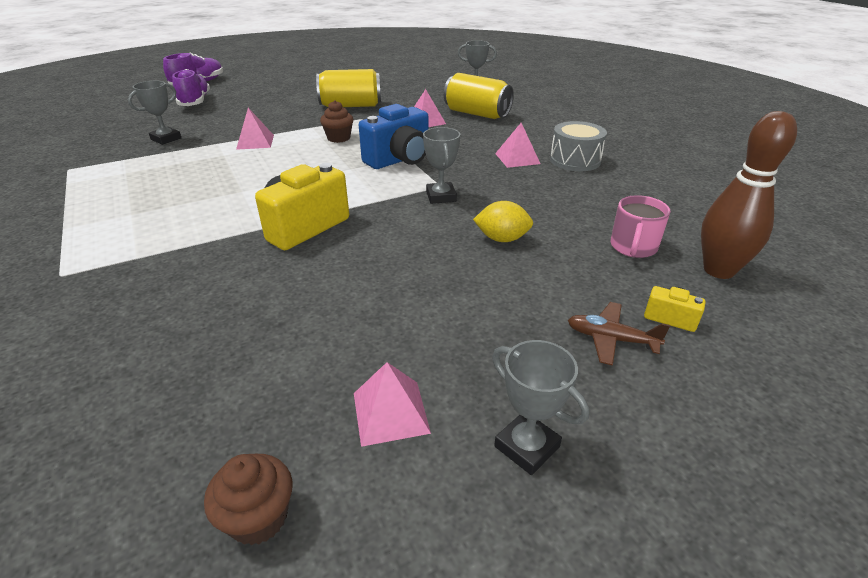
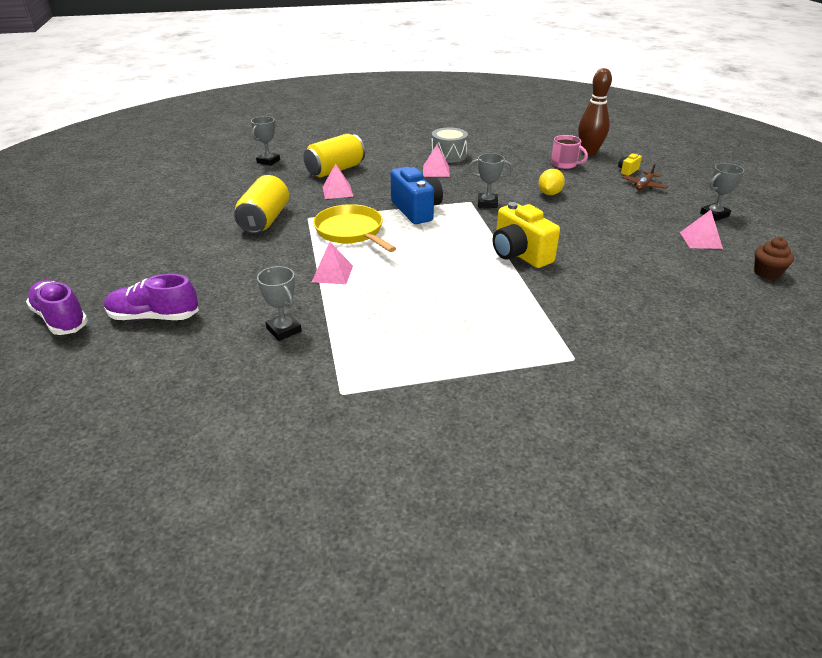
camera: 75 degrees left, 0 degrees up
brown cupcake [320,100,354,143] -> yellow pan [313,204,396,252]

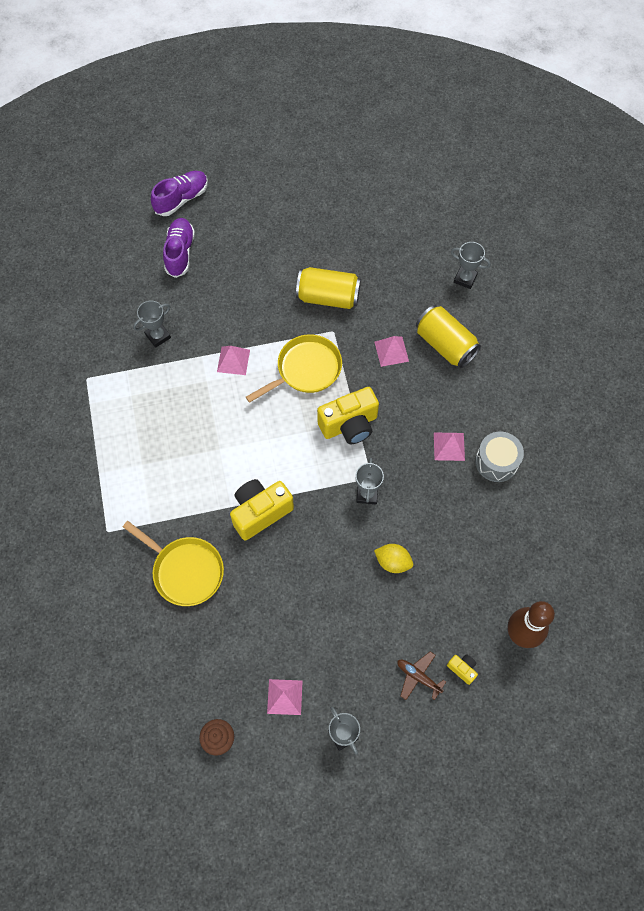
camera: 90 degrees right, 30 degrees up
blue camera [391,167,443,224] -> yellow camera [317,387,379,444]
pink mug [551,135,588,169] -> none
none -> yellow pan [123,521,224,606]

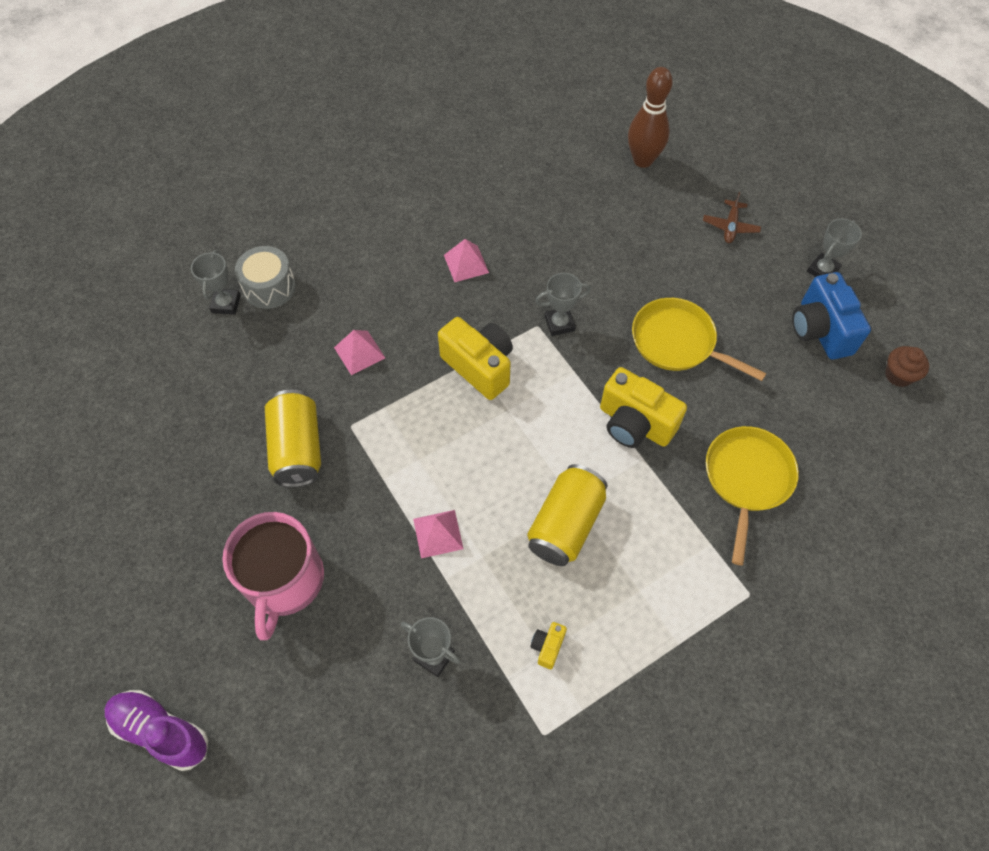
camera: 110 degrees left, 5 degrees down
purple shoe [163,218,195,278] -> none
yellow pan [246,334,342,403] -> yellow pan moved to [632,298,766,381]
pink pyramid [267,679,303,715] -> blue camera [792,272,871,360]
yellow lemon [374,544,413,573] -> none
yellow can [416,305,481,368] -> yellow can moved to [527,464,608,566]
yellow camera [447,654,478,685] -> yellow camera moved to [530,622,567,669]
grey drum [475,431,524,482] -> grey drum moved to [235,246,296,309]
none -> pink mug [222,512,324,640]

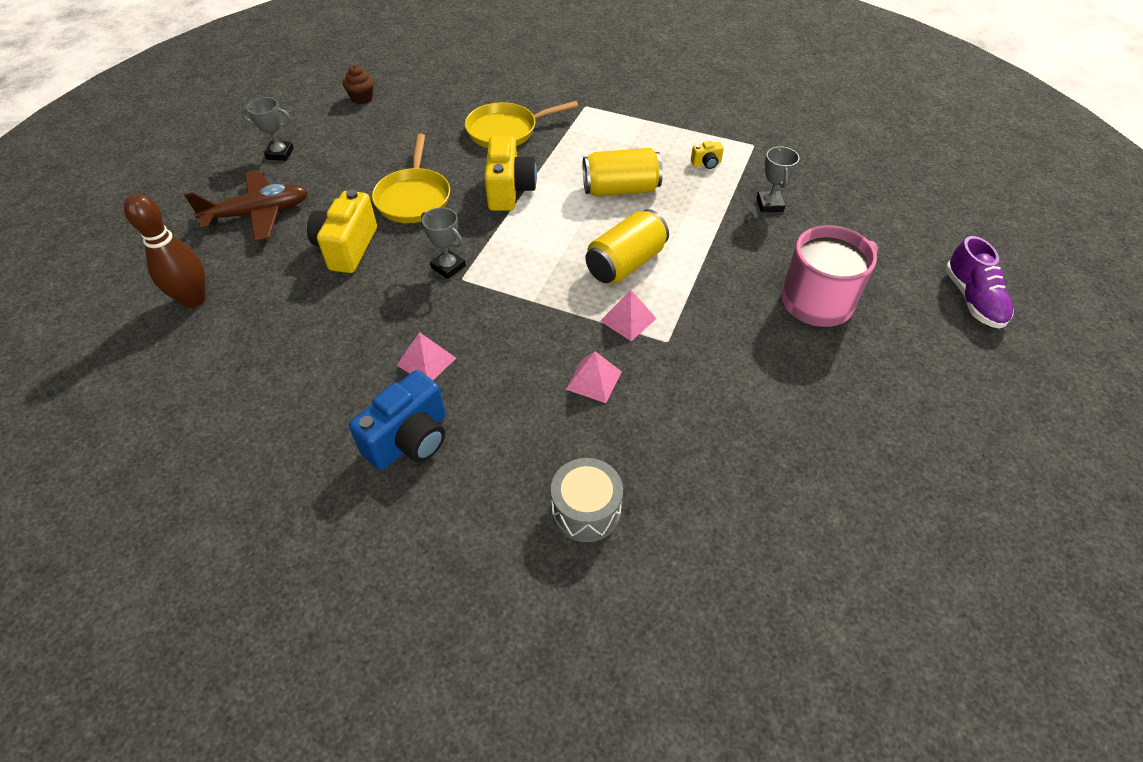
camera: 125 degrees left, 10 degrees down
grey trophy [191,250,241,315] -> none
yellow can [265,390,321,487] -> yellow can moved to [585,209,669,284]
pink pyramid [413,510,463,558] -> pink pyramid moved to [600,290,657,341]
yellow camera [438,317,513,400] -> yellow camera moved to [307,189,377,273]
brown plane [703,192,761,243] -> brown plane [184,170,308,242], size x1.91
blue camera [792,272,871,360] -> blue camera moved to [349,370,446,470]

